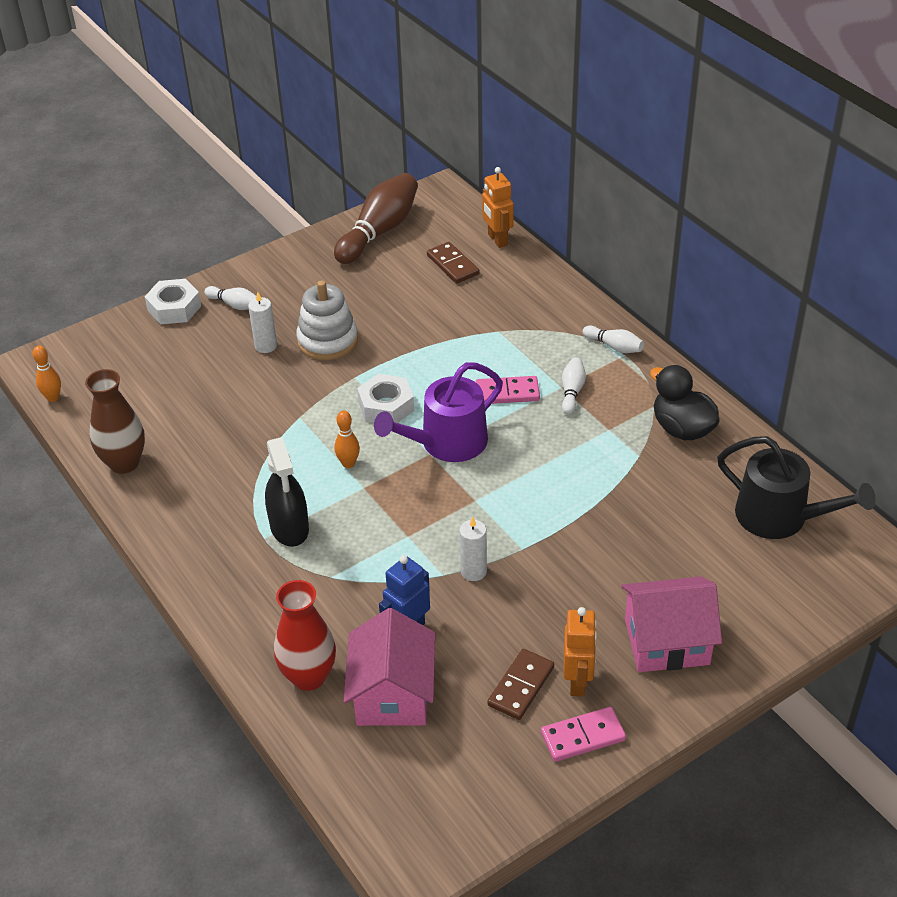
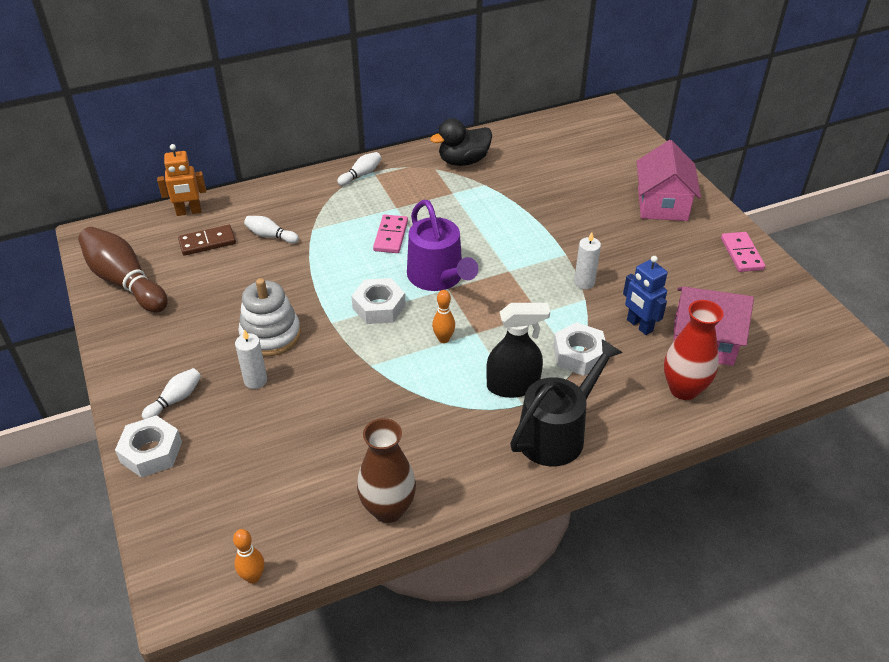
camera: 80 degrees left, 0 degrees up
brown domino [487,649,554,720] -> none
white bowling pin [562,357,586,415] -> white bowling pin moved to [244,216,299,244]
orange robot [563,607,597,696] -> none
black watering can [717,436,875,539] -> black watering can moved to [510,339,623,466]
none -> white nut [553,322,605,376]

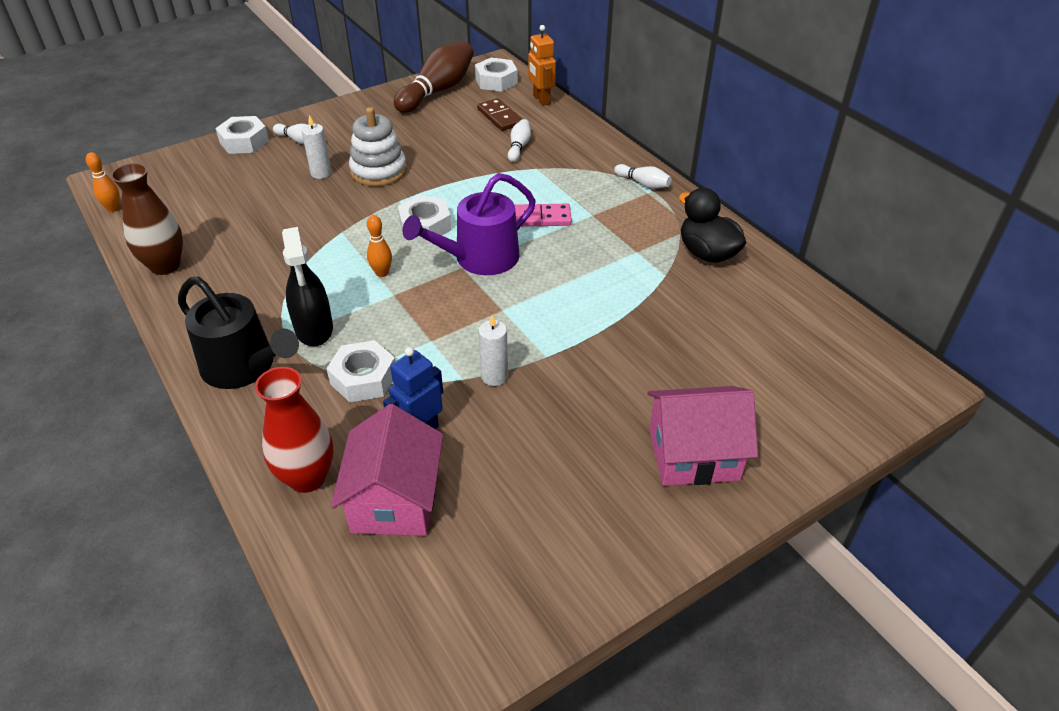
camera: 80 degrees right, 0 degrees up
pink domino [721,232,765,272] -> none
none -> white nut [475,57,518,92]

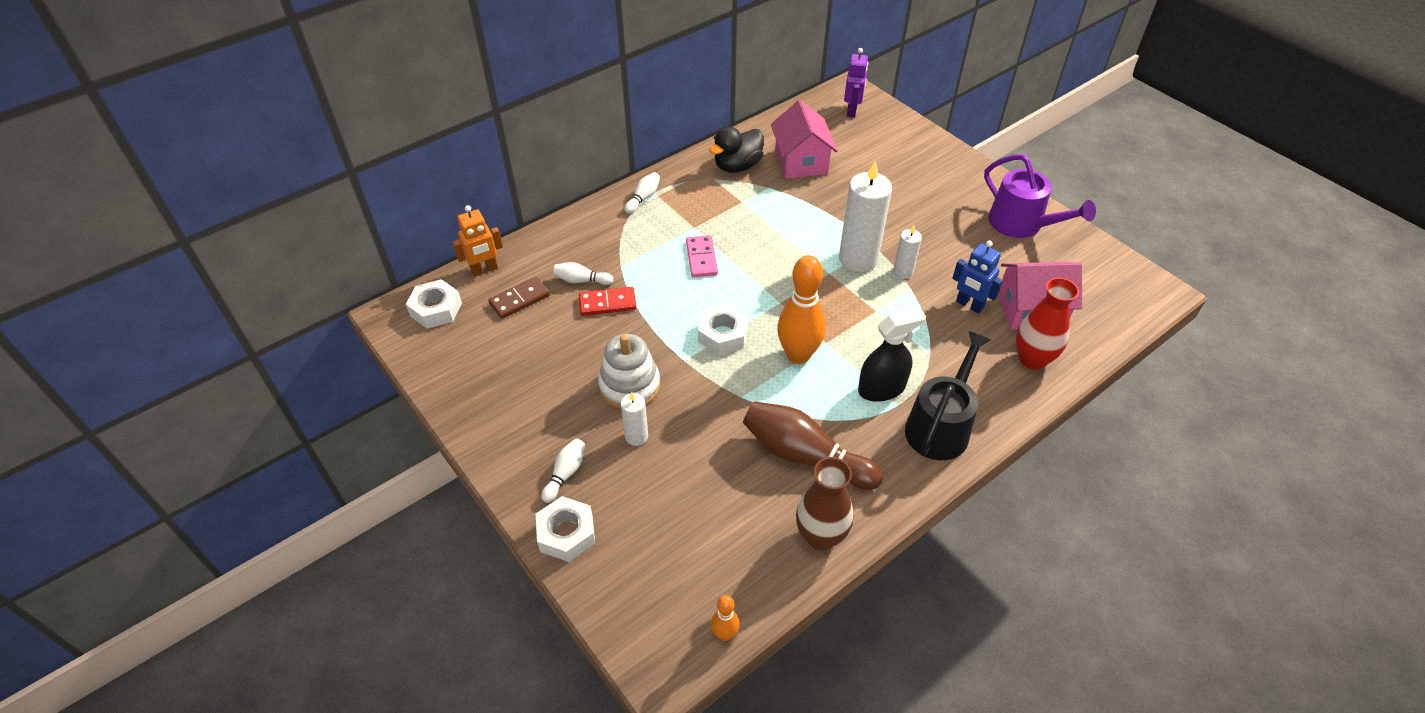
camera: 95 degrees left, 5 degrees up
white nut [326,340,395,402] -> none
orange bowling pin [367,215,392,277] -> orange bowling pin [777,255,826,364], size x2.09
brown bowling pin [394,41,474,113] -> brown bowling pin moved to [743,401,883,490]
purple watering can [403,173,536,275] -> purple watering can moved to [984,154,1096,238]
pink house [647,386,758,486] -> pink house moved to [771,100,838,179]
none -> red domino [579,287,636,316]
none -> white candle [839,161,892,272]
none -> purple robot [844,48,868,118]

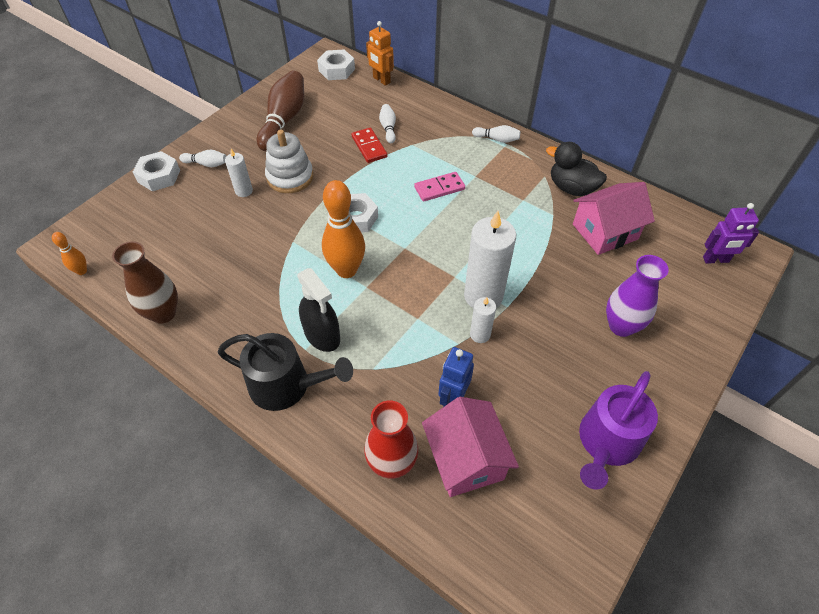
camera: 75 degrees right, 5 degrees up
brown domino [488,277,550,319] -> none
brown bowling pin [743,401,883,490] -> brown bowling pin moved to [257,71,304,151]
none -> purple vase [606,255,669,337]

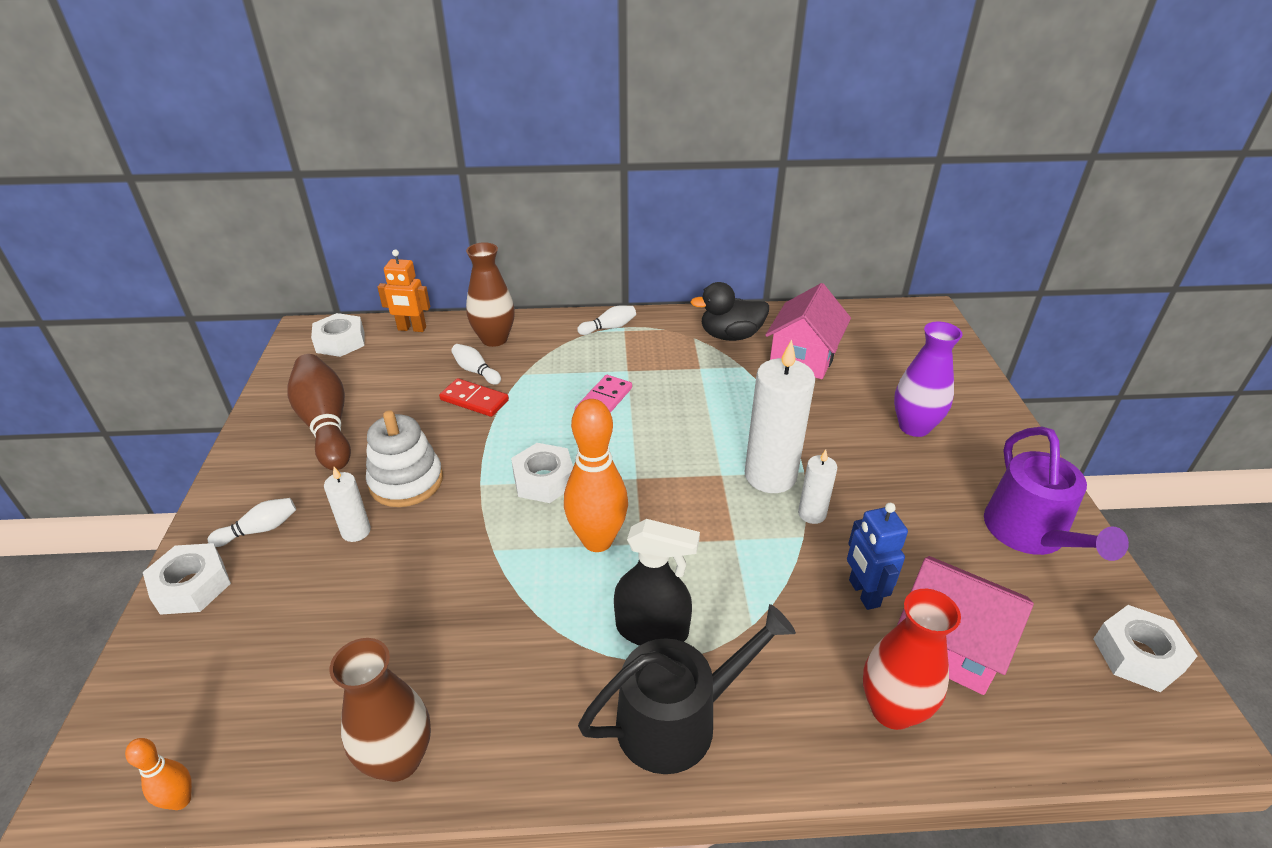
camera: 40 degrees left, 15 degrees down
purple robot [703,203,759,264] -> none
none -> brown vase [466,242,515,347]
none -> white nut [1093,605,1197,692]

